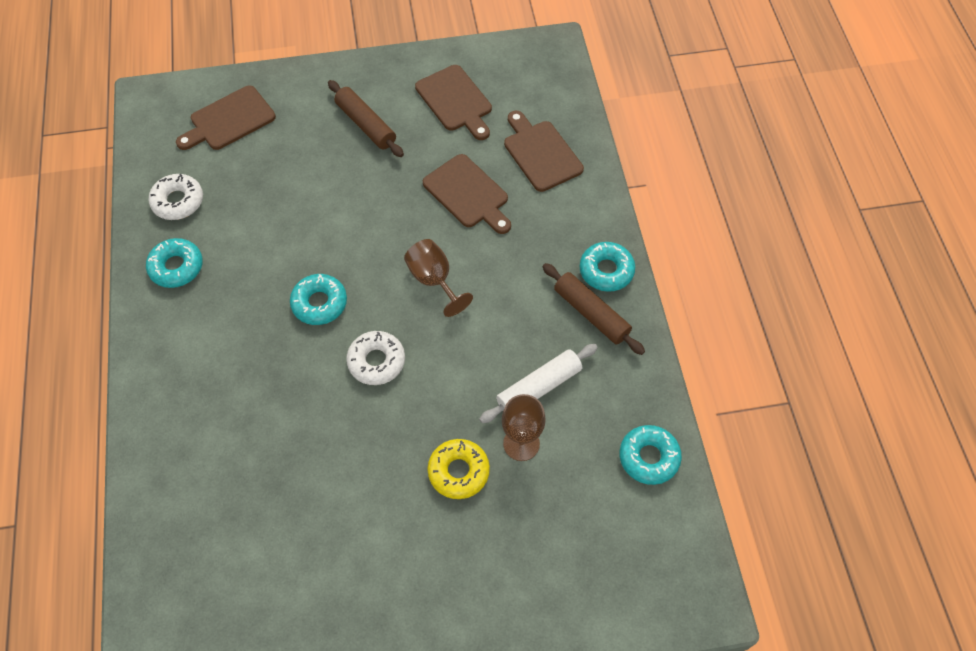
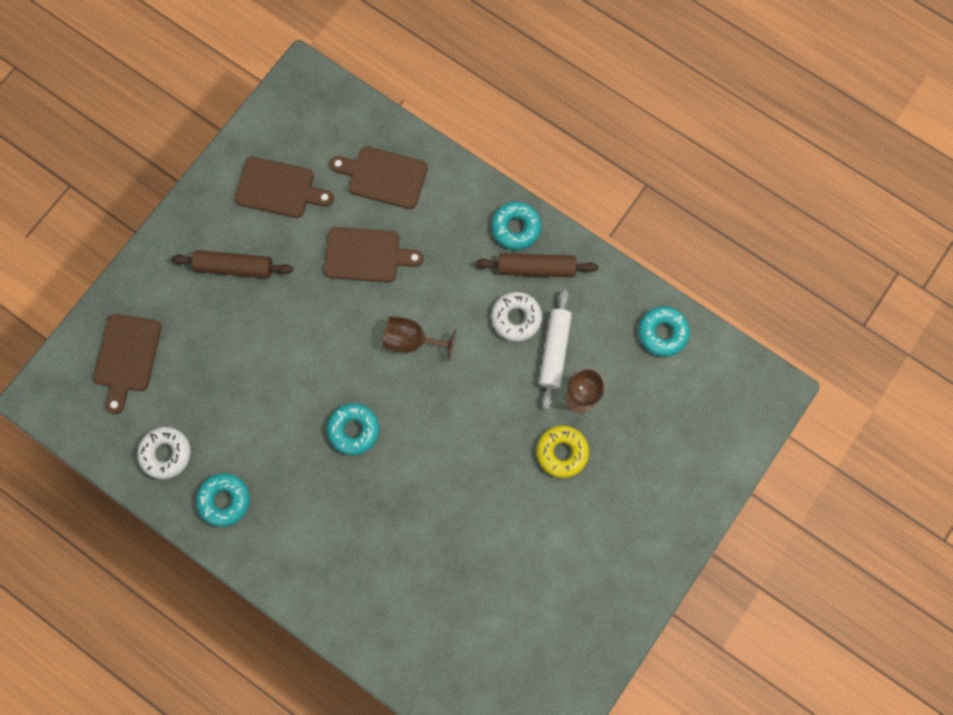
camera: 45 degrees left, 15 degrees up
white donut [346,331,405,385] -> white donut moved to [491,292,542,342]

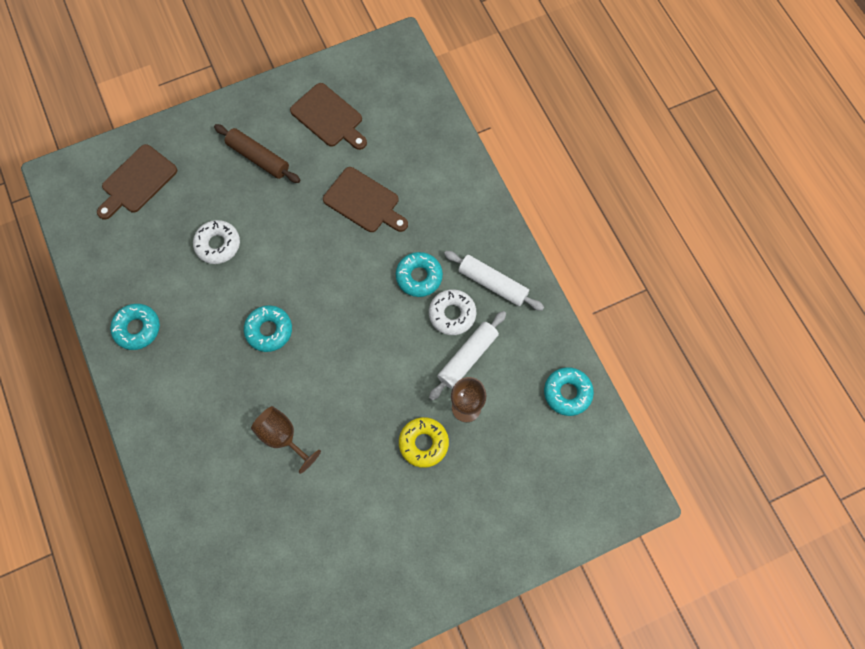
camera: 30 degrees right, 5 degrees down
white donut [137,427,191,479] -> white donut moved to [193,220,240,264]
brown cutting board [330,146,428,209] -> none
brown goblet [383,316,456,361] -> brown goblet moved to [251,406,321,474]
brown rolling pin [476,253,598,277] -> white rolling pin [444,251,544,311]
turquoise donut [491,202,541,250] -> turquoise donut moved to [396,252,443,297]

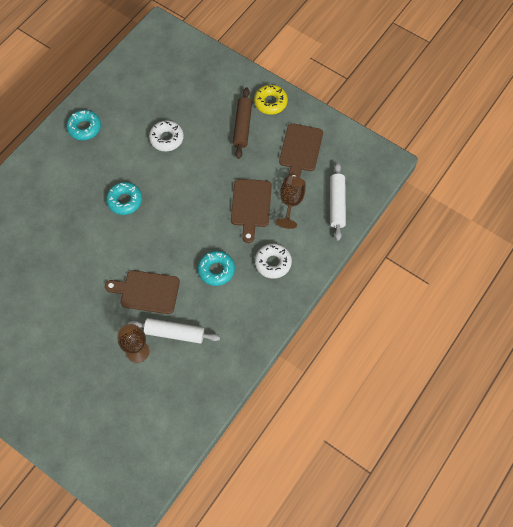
camera: 60 degrees right, 5 degrees down
brown cutting board [97,144,177,220] -> brown cutting board moved to [105,270,180,314]
brown goblet [251,406,321,474] -> brown goblet moved to [276,176,306,229]
yellow donut [399,417,449,468] -> yellow donut moved to [254,85,288,114]
white donut [429,289,476,335] -> white donut moved to [255,244,292,279]
white rolling pin [444,251,544,311] -> white rolling pin moved to [330,162,346,241]
turquoise donut [544,367,594,416] -> none

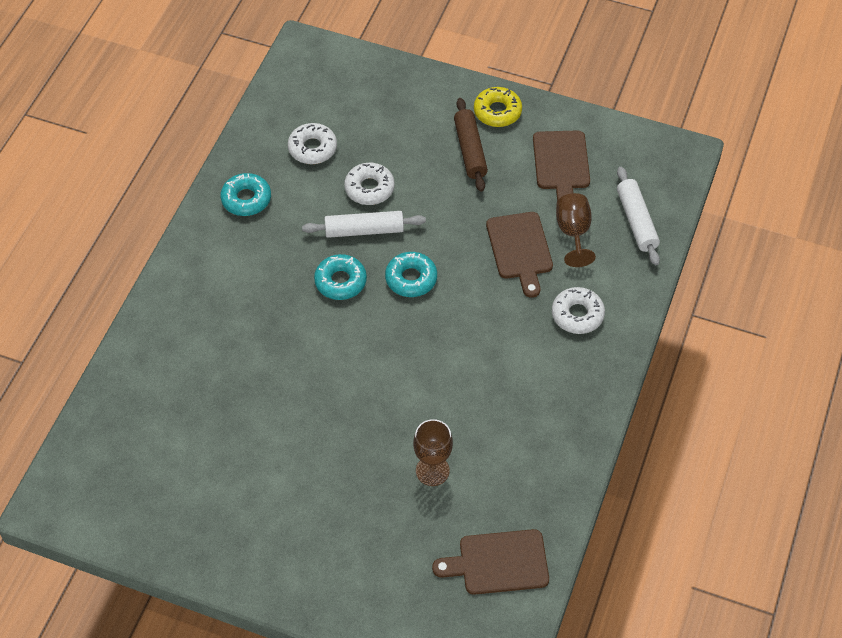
camera: 15 degrees left, 10 degrees down
brown cutting board [105,270,180,314] -> brown cutting board moved to [432,529,549,595]
white rolling pin [128,318,220,344] -> white rolling pin moved to [302,211,426,238]
turquoise donut [198,251,235,286] -> turquoise donut moved to [385,252,437,297]
none -> white donut [288,123,337,164]

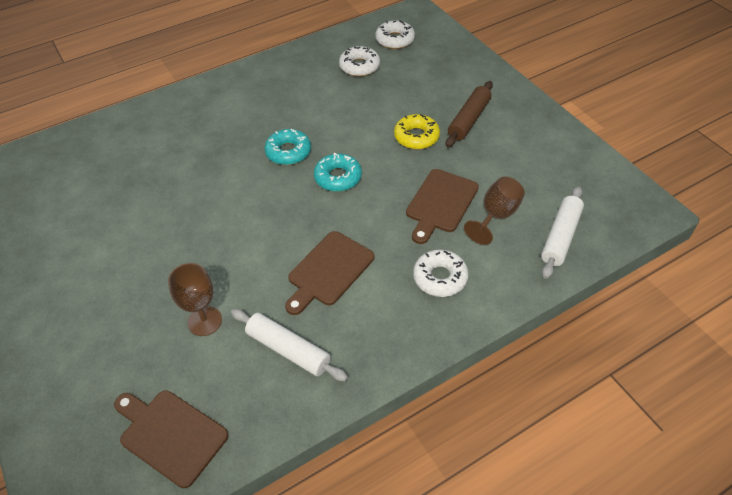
camera: 40 degrees right, 5 degrees down
turquoise donut [221,173,271,216] -> none
white rolling pin [302,211,426,238] -> white rolling pin moved to [231,309,348,381]
white donut [344,163,395,205] -> white donut moved to [376,20,415,49]
yellow donut [474,87,522,127] -> yellow donut moved to [394,114,440,149]
brown cutting board [533,130,590,201] -> brown cutting board moved to [285,231,374,315]

